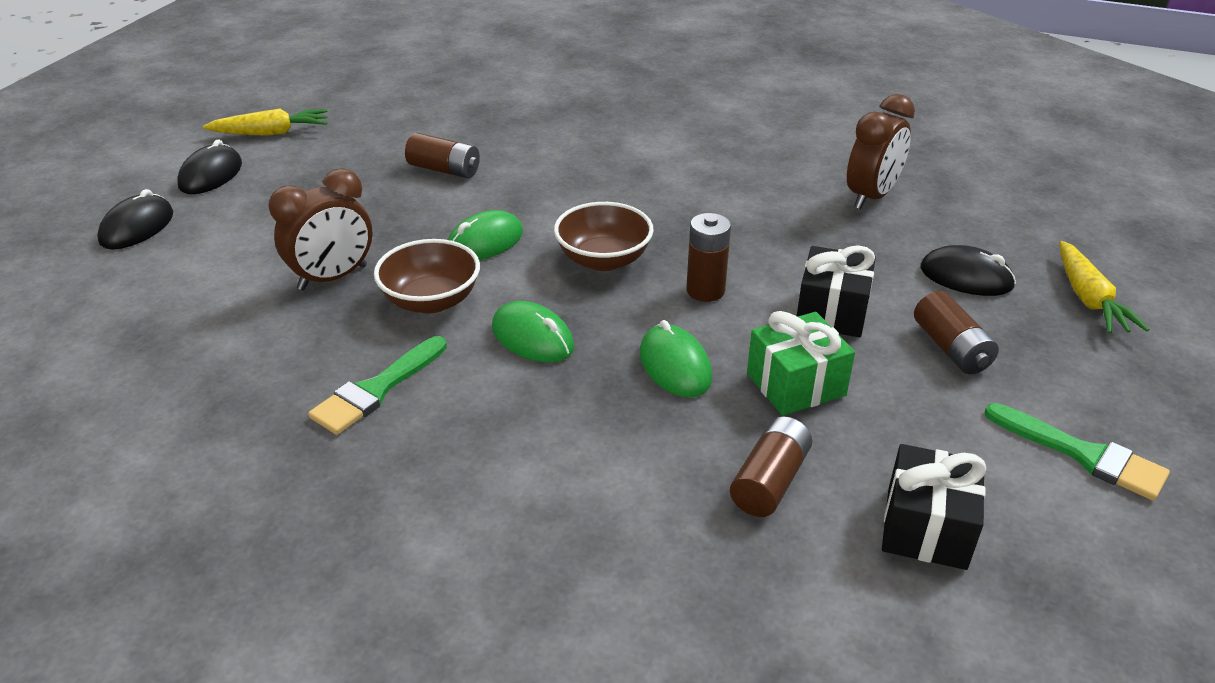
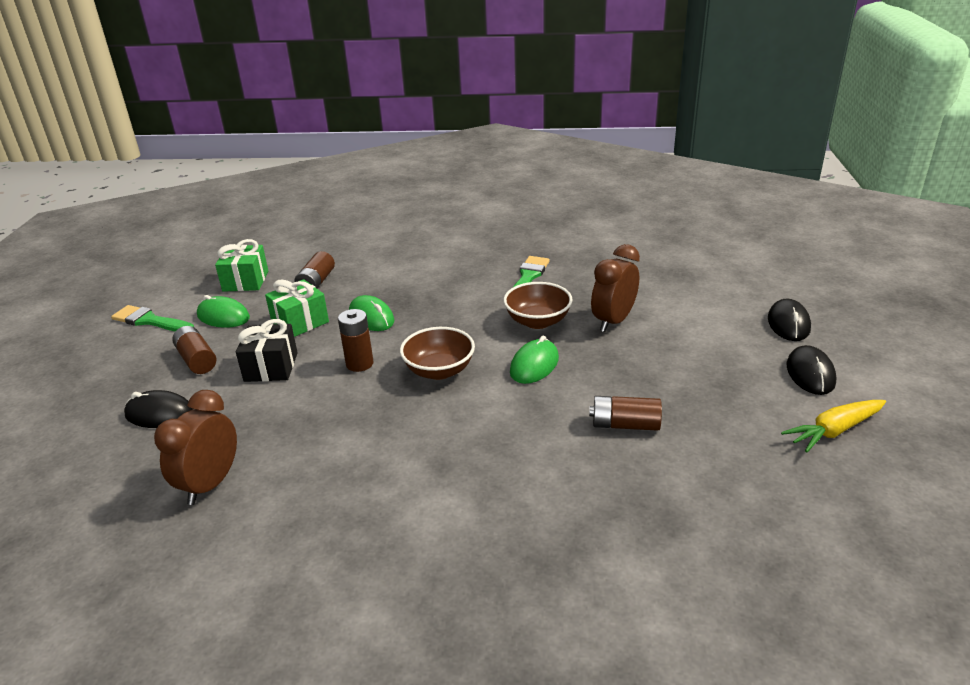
camera: 165 degrees right, 5 degrees down
green mouse [492,301,575,363] -> green mouse moved to [197,295,250,328]
black gift [882,444,987,570] -> green gift [215,239,268,292]
yellow carrot [1060,241,1149,334] -> none

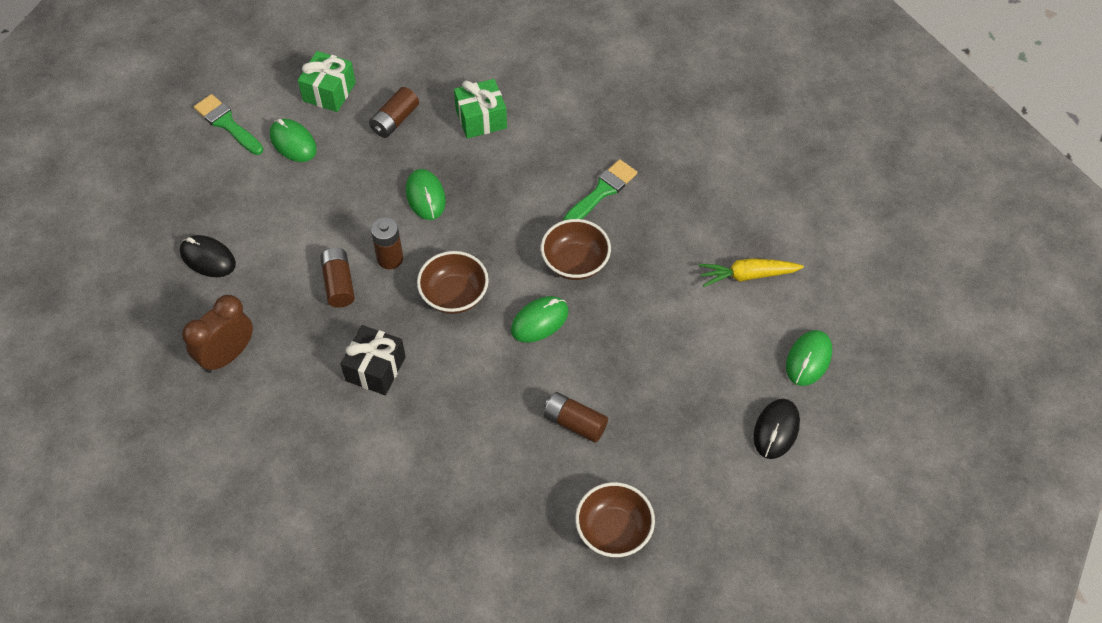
camera: 20 degrees right, 25 degrees up
brown battery [172,326,216,374] -> brown battery moved to [320,248,355,308]
black gift [236,319,298,382] -> black gift moved to [341,325,406,395]
green gift [265,279,329,337] -> green gift moved to [454,79,507,139]
brown clock [591,244,640,332] -> none
black mouse [768,299,811,341] -> green mouse [786,330,832,386]
yellow carrot [781,400,886,453] -> yellow carrot moved to [699,258,804,287]
none -> brown bowl [575,482,655,557]

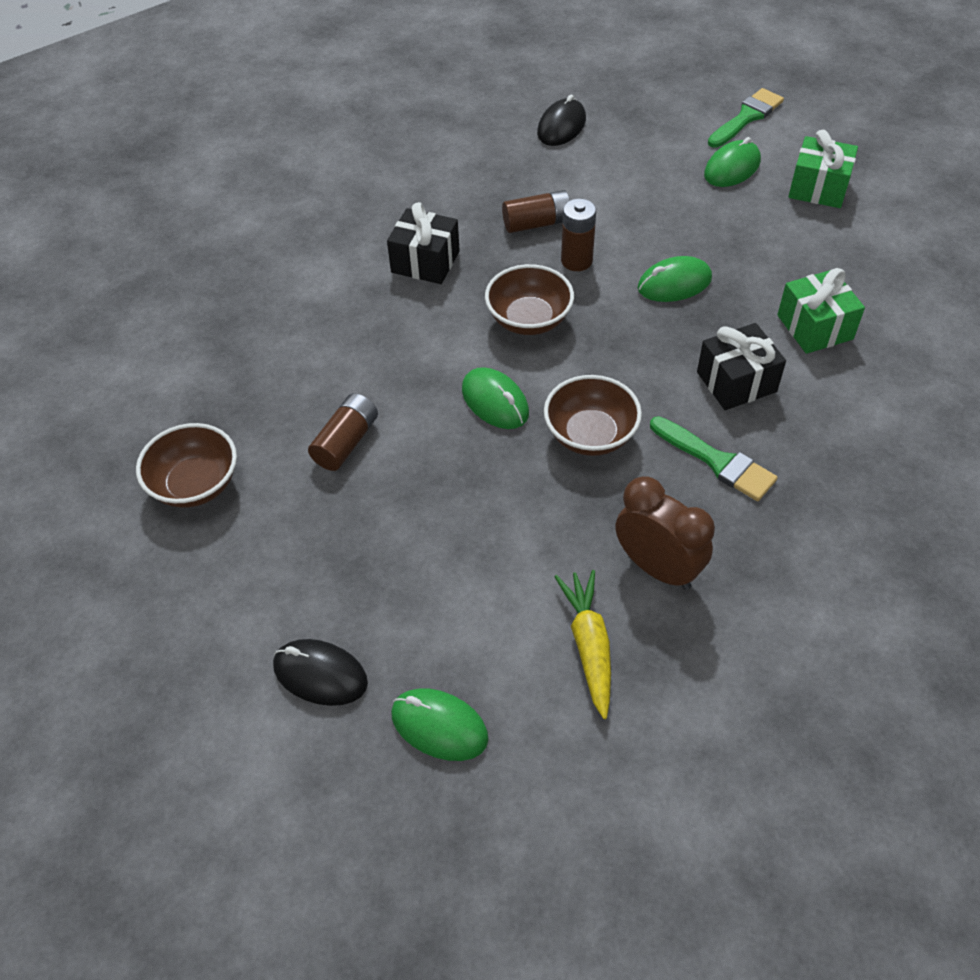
camera: 90 degrees right, 5 degrees down
brown clock [182,295,253,373] -> brown clock moved to [615,476,715,590]
brown battery [369,87,419,138] -> none
none -> black gift [697,323,786,410]

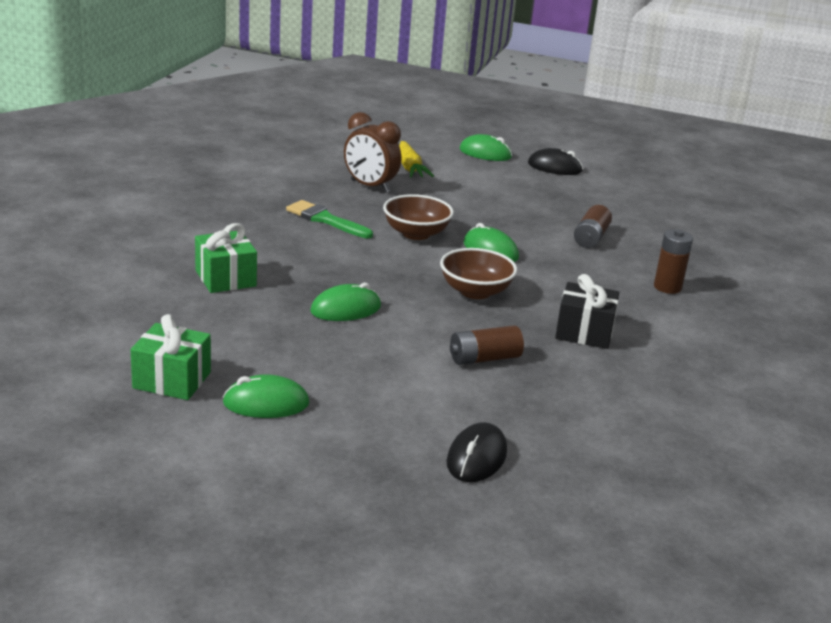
camera: 170 degrees right, 25 degrees down
brown bowl [136,423,237,508] -> none
brown battery [561,199,596,271] -> brown battery moved to [654,229,693,294]
black gift [697,323,786,410] -> none
green mouse [704,137,761,187] -> green mouse turned 45 degrees clockwise [222,374,309,418]
green brush [708,88,784,148] -> none

